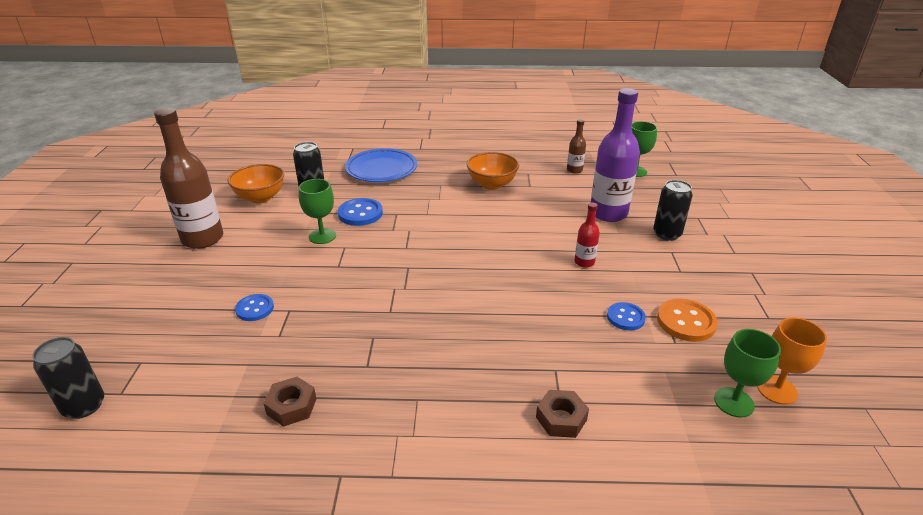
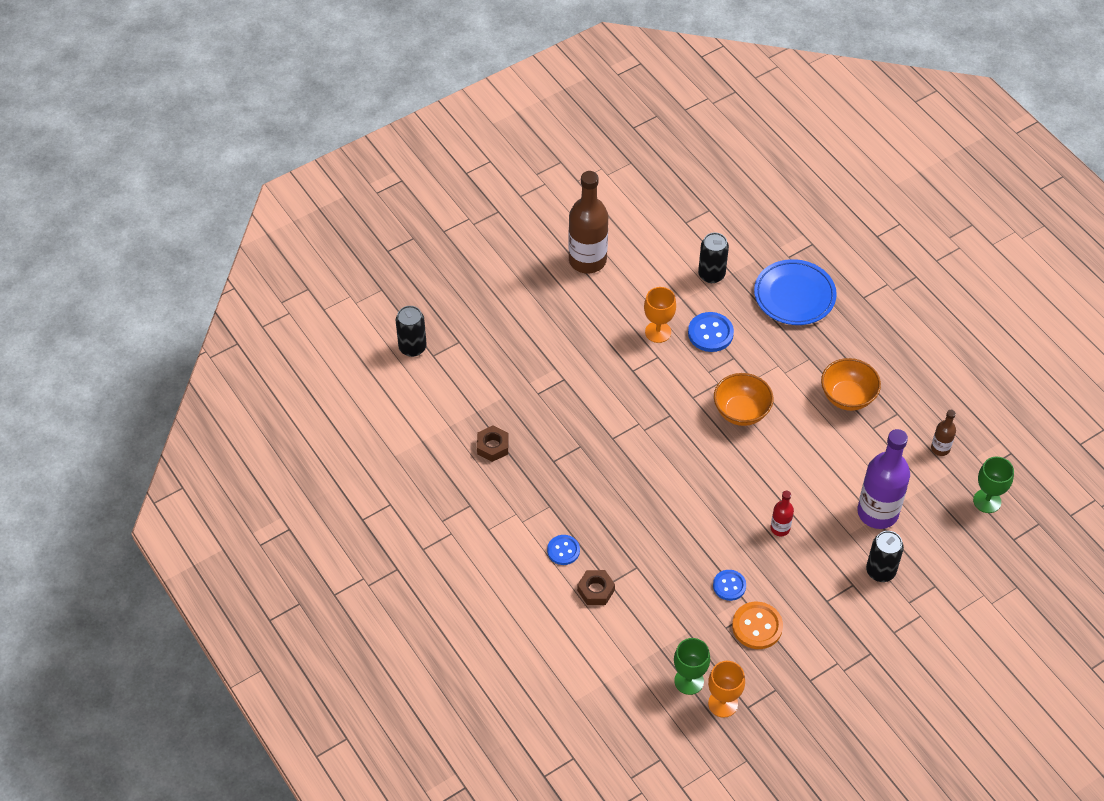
camera: 55 degrees right, 20 degrees up
orange bowl [228,164,284,203] -> orange bowl moved to [714,373,773,426]
blue button [235,294,274,321] -> blue button moved to [547,535,580,565]
green goblet [299,179,336,244] -> orange goblet [644,287,676,343]

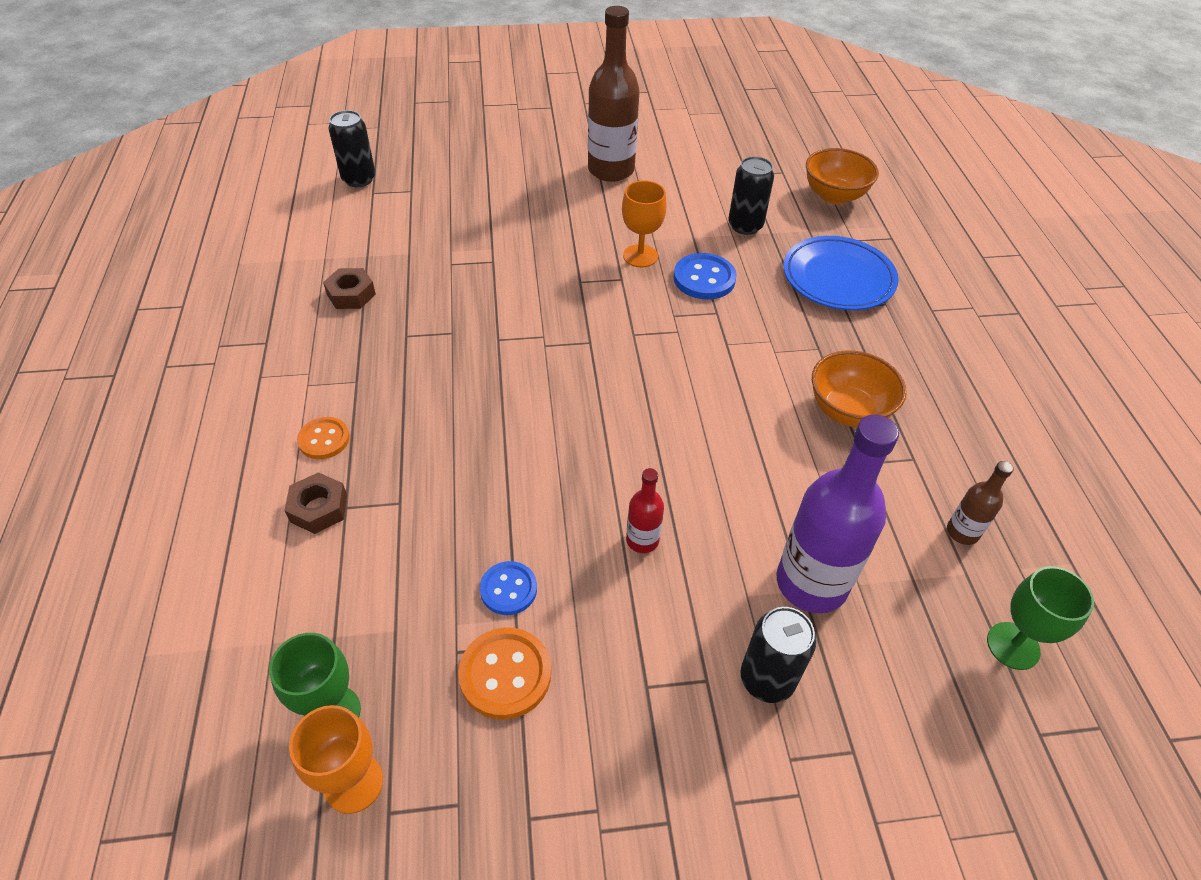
camera: 25 degrees right, 5 degrees down
blue button [547,535,580,565] -> orange button [297,417,350,459]
orange bowl [714,373,773,426] -> orange bowl moved to [806,148,879,204]

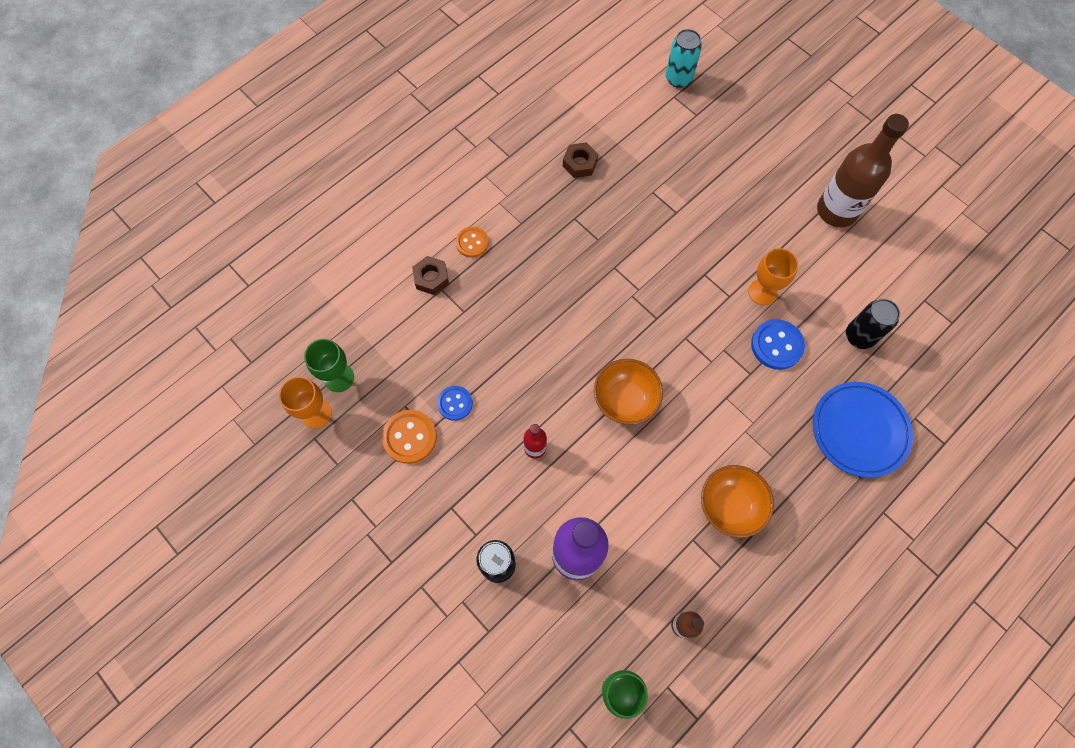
camera: 55 degrees right, 20 degrees up
black can [328,110,375,187] -> turquoise can [666,29,702,88]
orange bowl [806,148,879,204] -> orange bowl moved to [594,359,663,425]

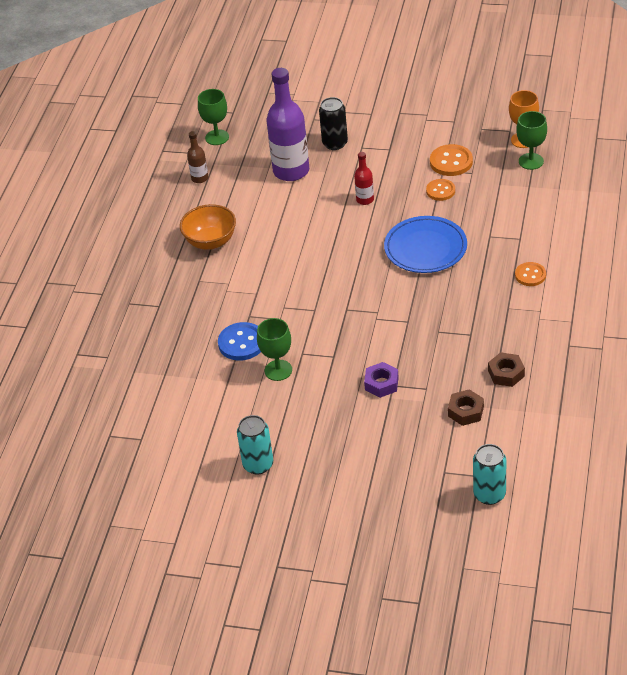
camera: 150 degrees right, 25 degrees down
brown nut [412,256,449,295] -> brown nut moved to [448,389,484,426]
blue button [437,386,473,421] -> orange button [426,179,455,201]
orange bowl [594,359,663,425] -> none
orange goblet [748,248,798,305] -> green goblet [257,318,292,381]
blue plate [813,382,913,478] -> blue plate moved to [384,216,467,273]
brown bottle [817,114,909,227] -> turquoise can [237,415,273,475]
black can [846,299,900,349] -> none
none -> purple nut [364,362,399,398]

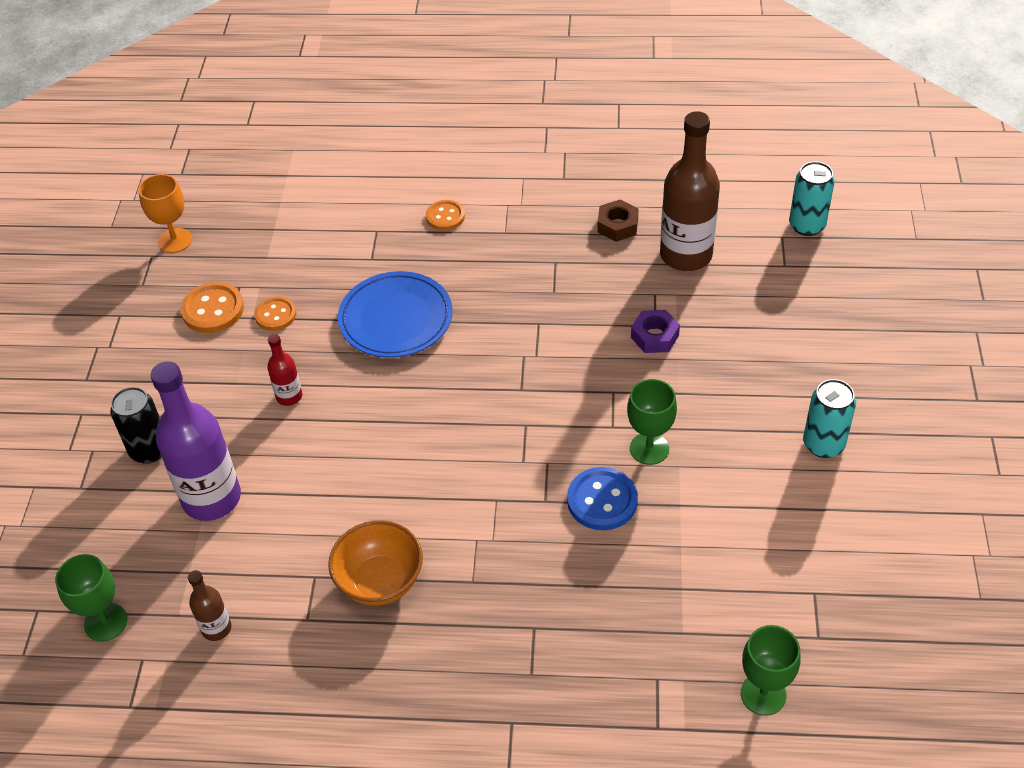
camera: 100 degrees left, 5 degrees up
brown nut [448,389,484,426] -> brown bottle [660,111,720,271]
green goblet [516,111,547,170] -> green goblet moved to [741,625,801,716]

